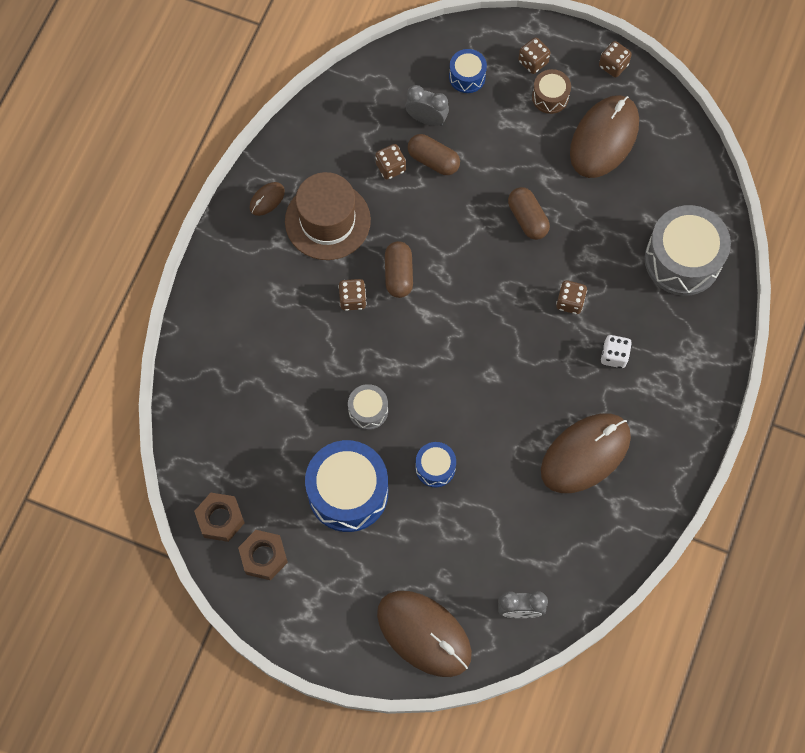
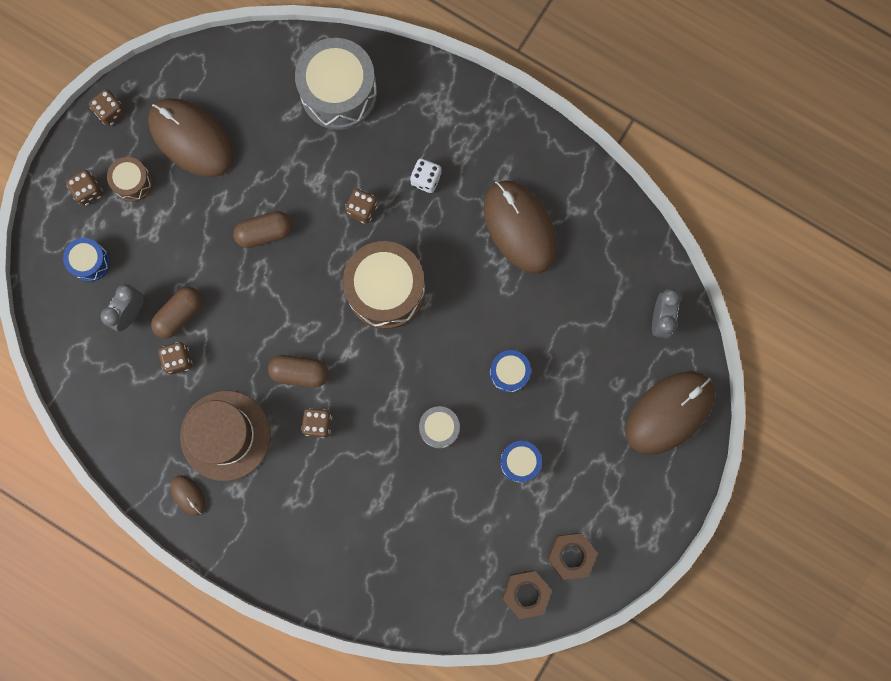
camera: 80 degrees left, 10 degrees up
blue drum [305,440,388,532] -> blue drum [500,441,542,483], size x0.50
none -> brown drum [343,241,425,329]

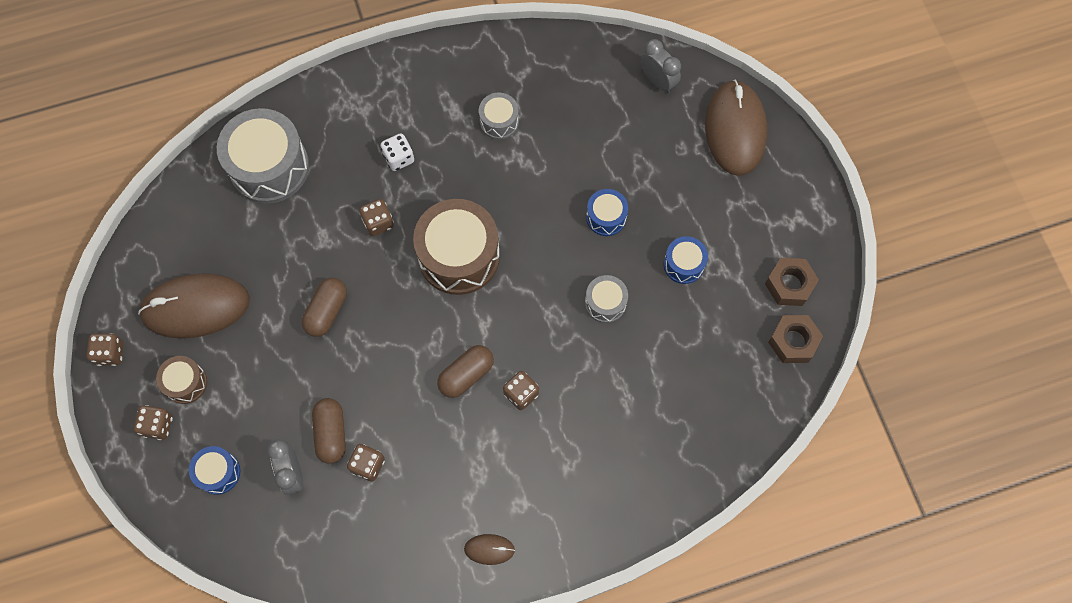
camera: 50 degrees left, 10 degrees down
brown hat [180,391,271,481] -> none
brown mouse [484,180,557,274] -> grey drum [479,93,519,139]

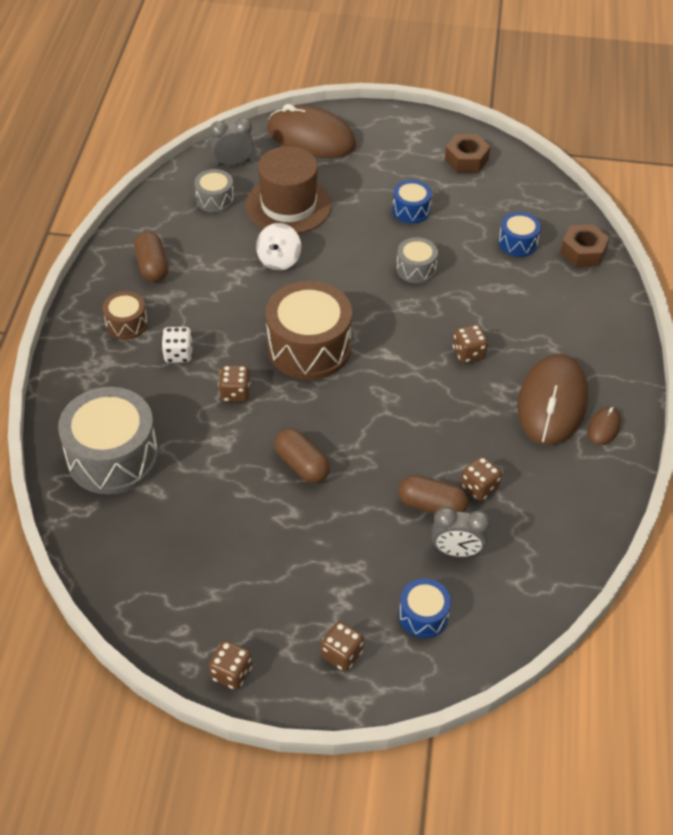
camera: 65 degrees left, 20 degrees down
brown mouse [138,273,250,339] -> brown mouse moved to [517,354,588,445]
brown drum [156,356,207,404] -> brown drum moved to [103,291,148,340]
brown capsule [437,345,494,398] -> brown capsule moved to [134,232,169,282]
grey drum [479,93,519,139] -> grey drum moved to [194,169,234,213]
blue drum [586,189,628,236] -> blue drum moved to [499,212,541,257]
brown nut [768,315,823,363] -> brown nut moved to [560,224,610,267]
none -> brown hat [246,146,332,234]
none -> white spinning top [256,223,301,271]

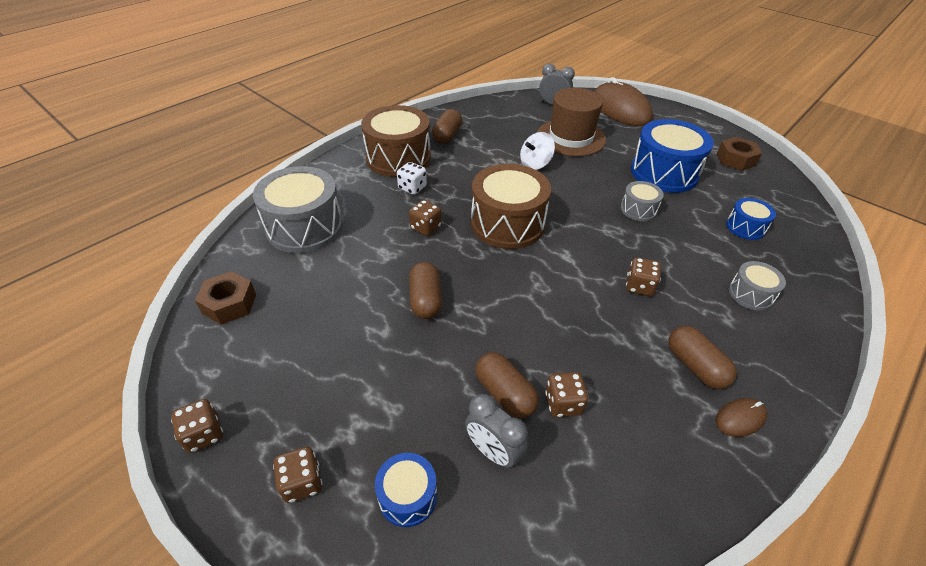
camera: 35 degrees right, 5 degrees down
brown drum [103,291,148,340] -> brown drum [361,105,431,177], size x2.00
grey drum [194,169,234,213] -> grey drum moved to [729,261,786,311]
blue drum [392,180,432,224] -> blue drum [631,119,714,193], size x2.00
brown mouse [517,354,588,445] -> brown capsule [668,326,737,389]
brown nut [560,224,610,267] -> brown nut moved to [195,271,256,325]

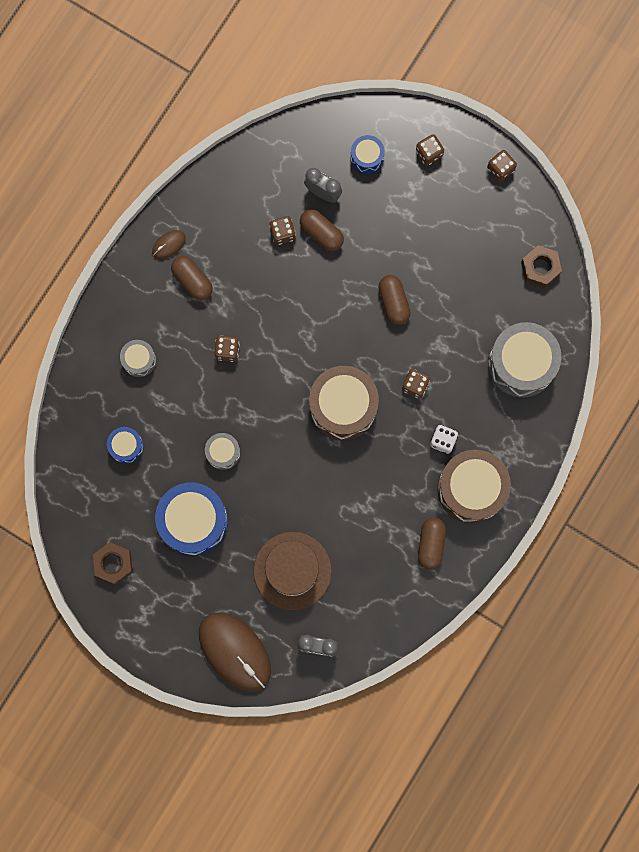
camera: 170 degrees right, 35 degrees up
white spinning top [520,132,555,170] -> none

